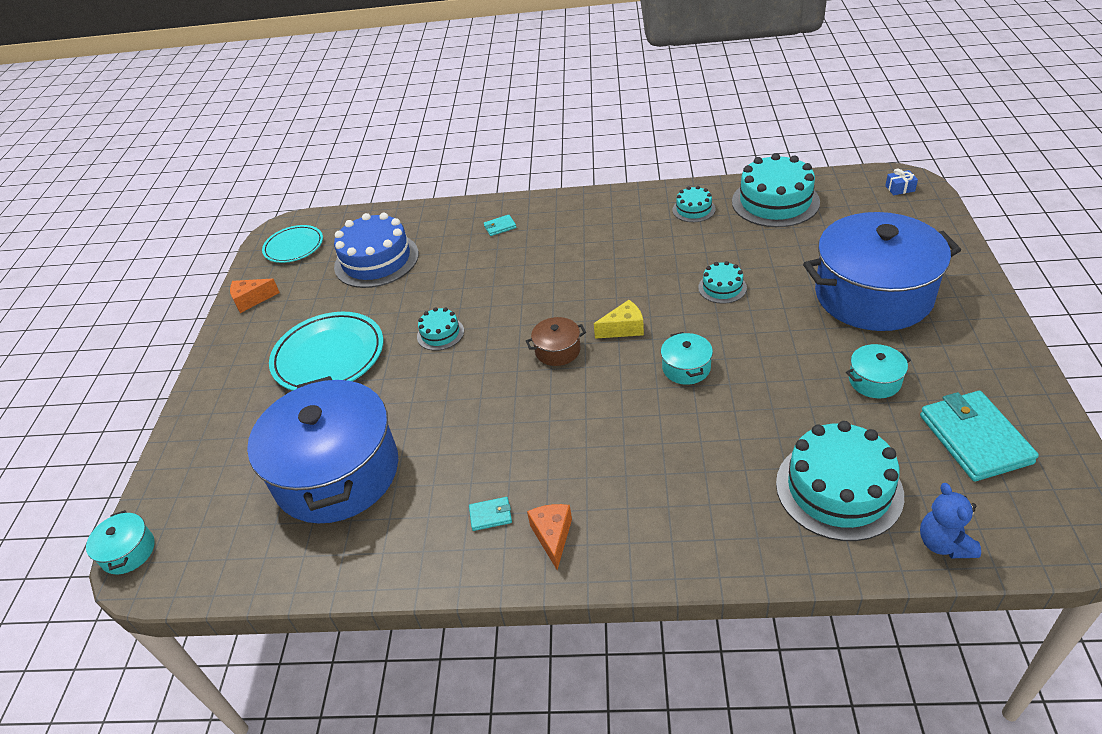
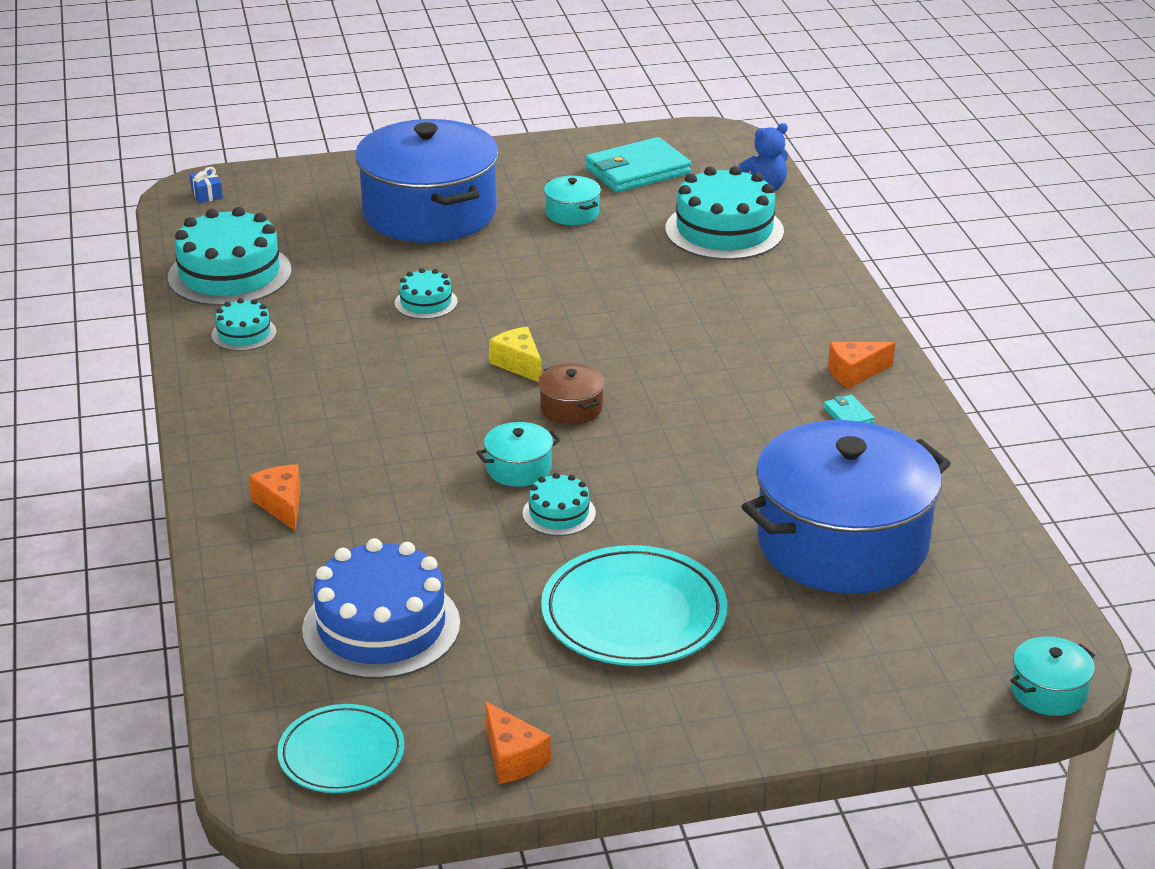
camera: 110 degrees left, 10 degrees down
turquoise wallet [484,215,516,236] -> orange cheese [249,464,301,531]
turquoise pot [661,332,713,385] -> turquoise pot moved to [476,422,560,487]

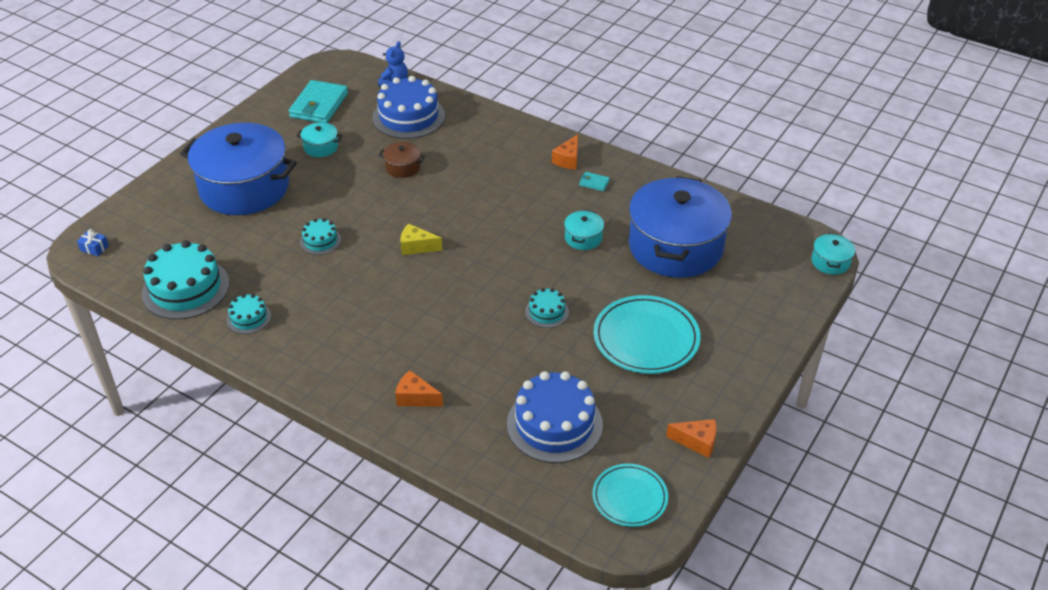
camera: 45 degrees left, 10 degrees up
turquoise pot [476,422,560,487] -> turquoise pot moved to [564,210,604,250]
brown pot [538,364,605,425] -> brown pot moved to [379,142,425,178]
turquoise cake [665,166,784,260] -> blue cake [372,76,445,139]

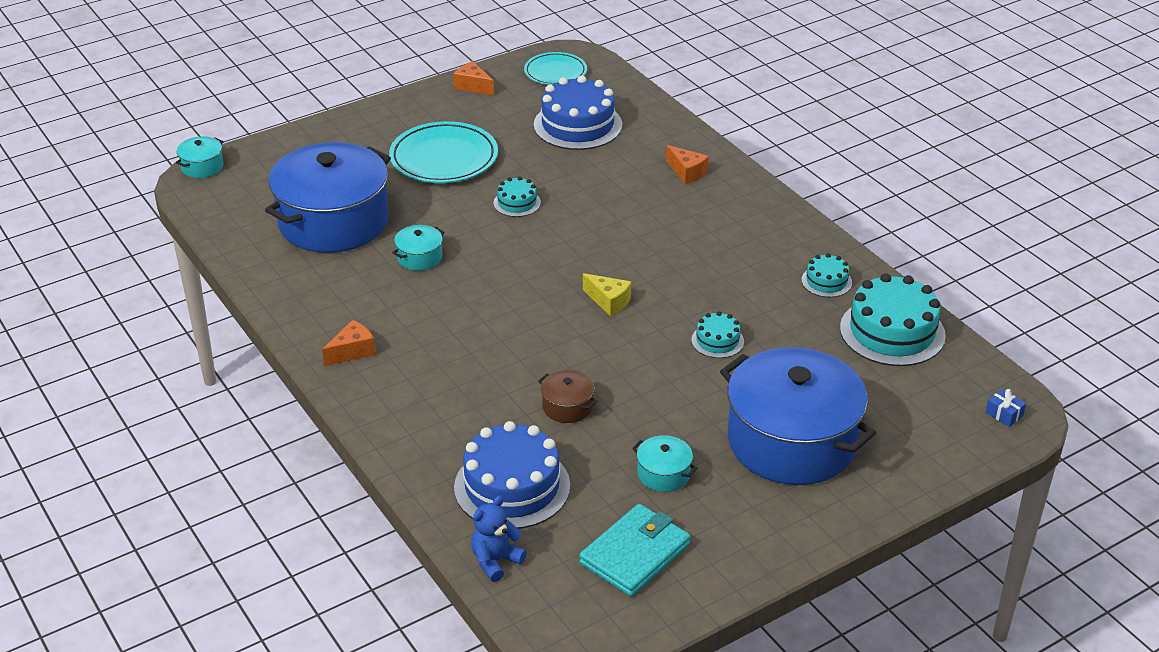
camera: 155 degrees left, 5 degrees down
turquoise wallet [579,172,610,191] -> none

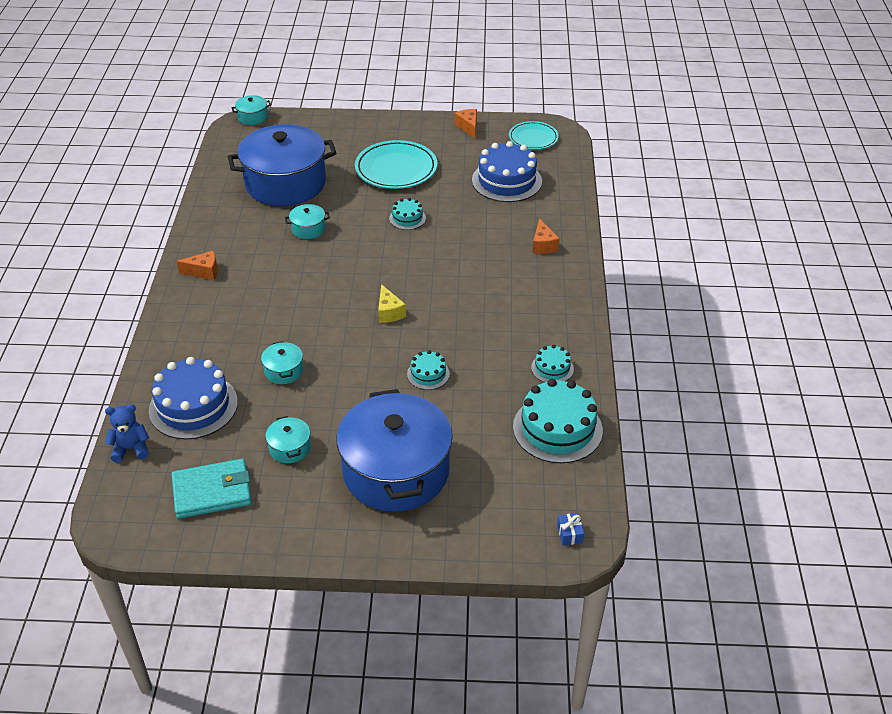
camera: 35 degrees right, 5 degrees up
brown pot [538,370,597,423] -> turquoise pot [261,341,304,384]

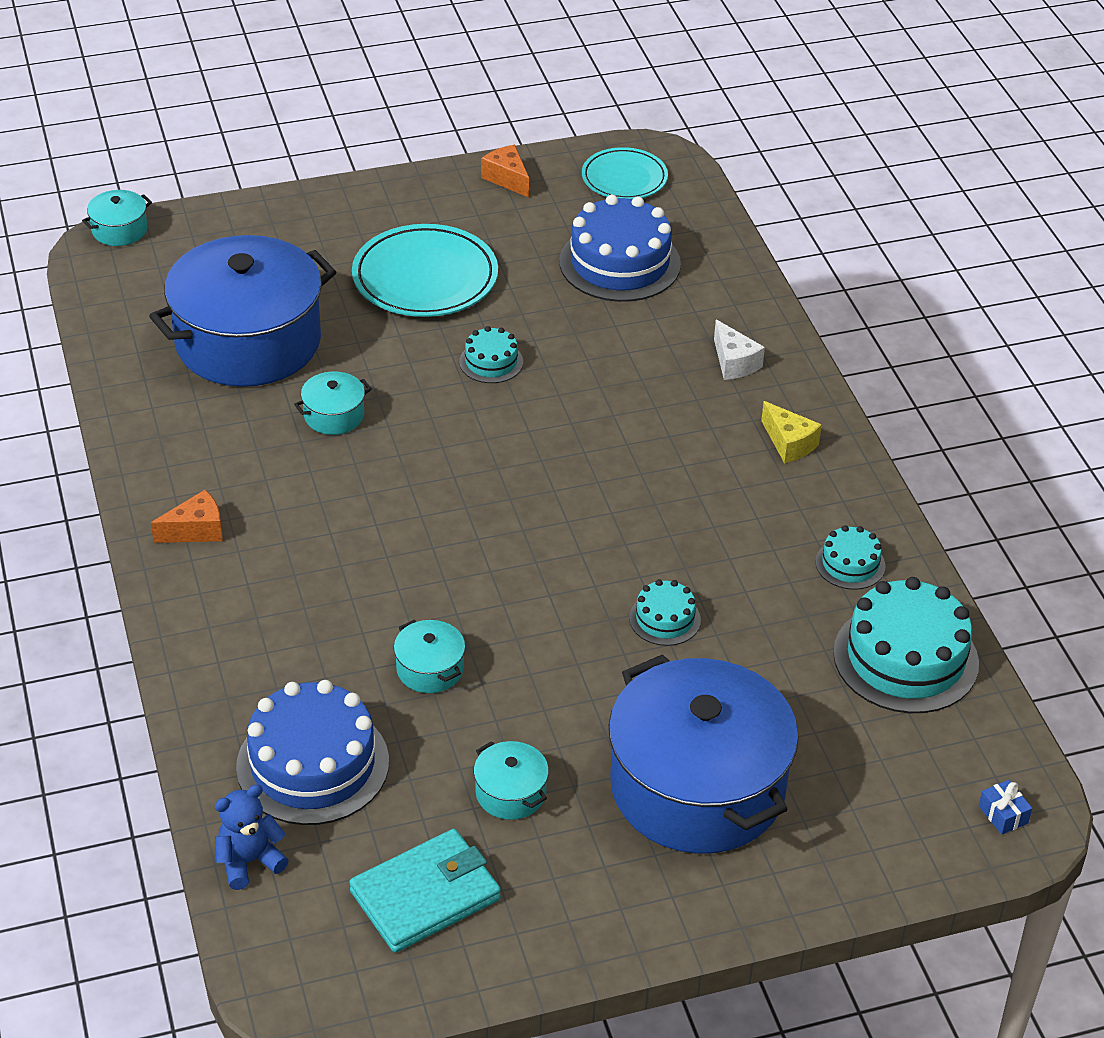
camera: 20 degrees left, 0 degrees up
yellow cheese [378,284,406,323] -> yellow cheese moved to [761,401,822,463]
orange cheese [533,219,560,254] -> white cheese [714,319,765,380]

